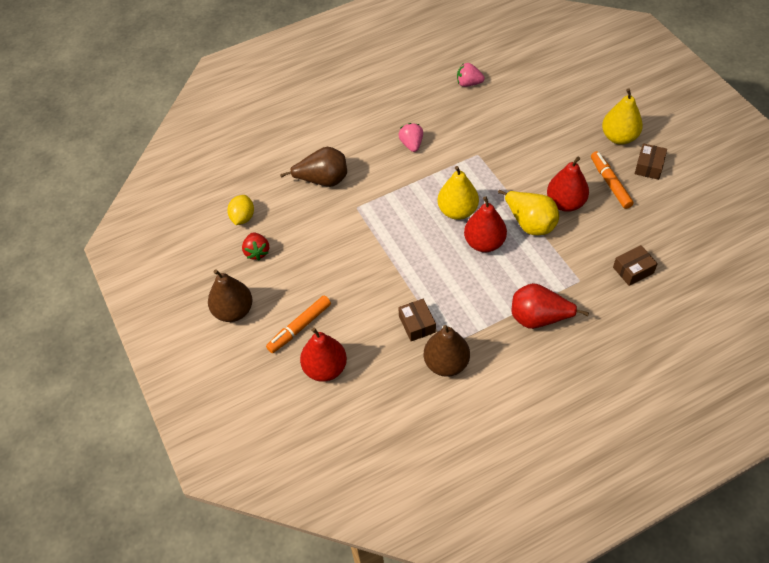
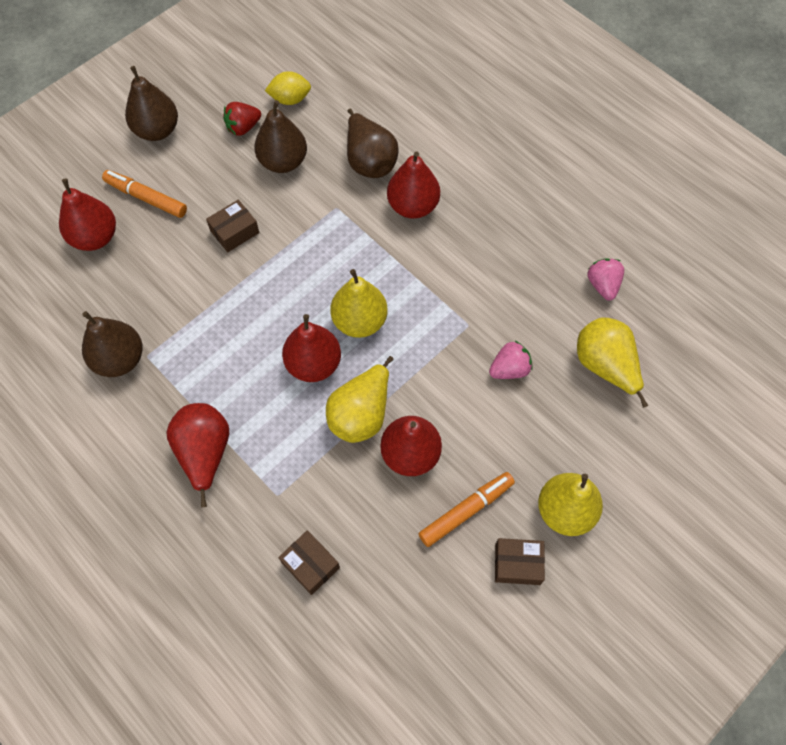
camera: 70 degrees right, 10 degrees up
pink strawberry [398,123,423,152] -> pink strawberry moved to [489,341,533,379]
brown box [398,299,436,341] -> brown box moved to [206,200,259,252]
none -> brown pear [254,100,307,173]
none -> red pear [387,151,440,219]
none -> yellow pear [577,317,648,408]

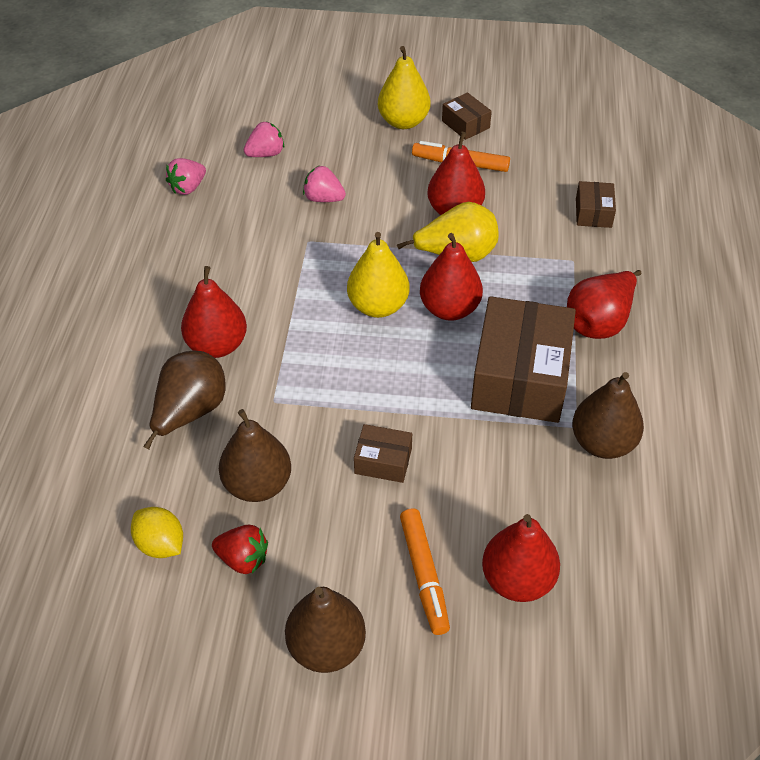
camera: 130 degrees left, 15 degrees down
yellow pear [577,317,648,408] -> pink strawberry [244,121,284,157]
none -> brown box [471,296,576,423]

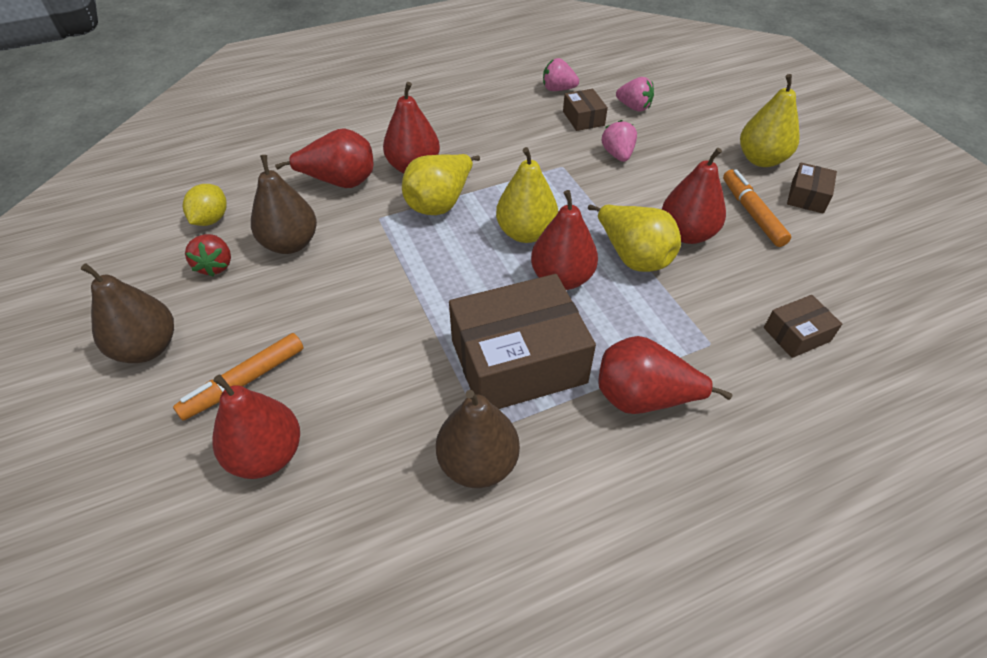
camera: 60 degrees right, 0 degrees up
brown pear [143,351,226,449] -> red pear [275,128,373,188]
brown box [354,424,412,483] -> brown box moved to [563,89,608,131]
none -> yellow pear [402,154,480,215]

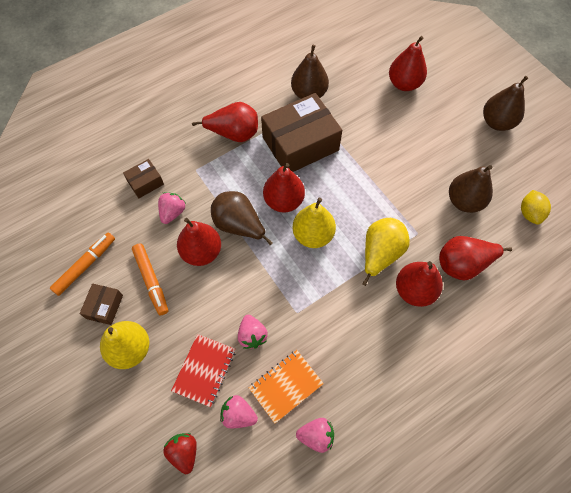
camera: 170 degrees right, 15 degrees up
orange marker [173,333,303,421] -> orange marker moved to [50,232,115,296]
red strawberry [185,234,231,277] -> red strawberry moved to [164,433,197,474]
brown box [563,89,608,131] -> orange notebook [248,350,324,424]
yellow pear [588,204,681,272] -> brown pear [211,191,273,245]
none -> pink strawberry [158,192,185,224]
none -> red notebook [171,334,236,407]

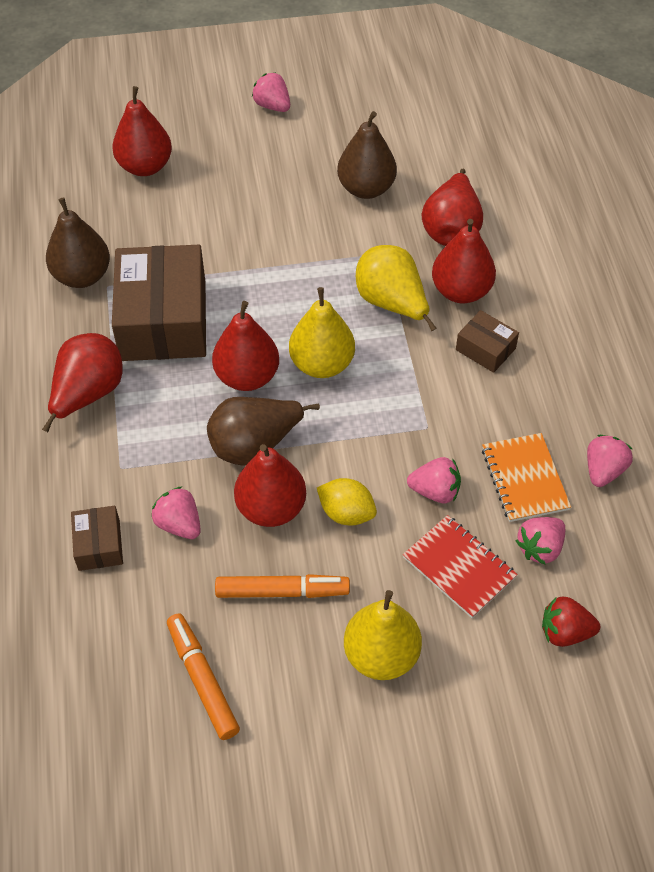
camera: 65 degrees left, 10 degrees down
brown box [80,283,123,325] -> brown box moved to [456,310,519,373]
brown pear [483,76,528,131] -> pink strawberry [252,72,290,112]
yellow lemon [521,190,551,225] -> yellow lemon moved to [317,478,377,525]

